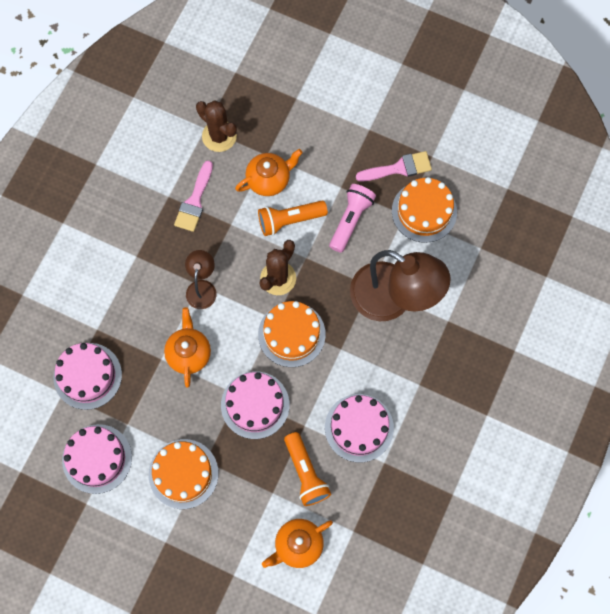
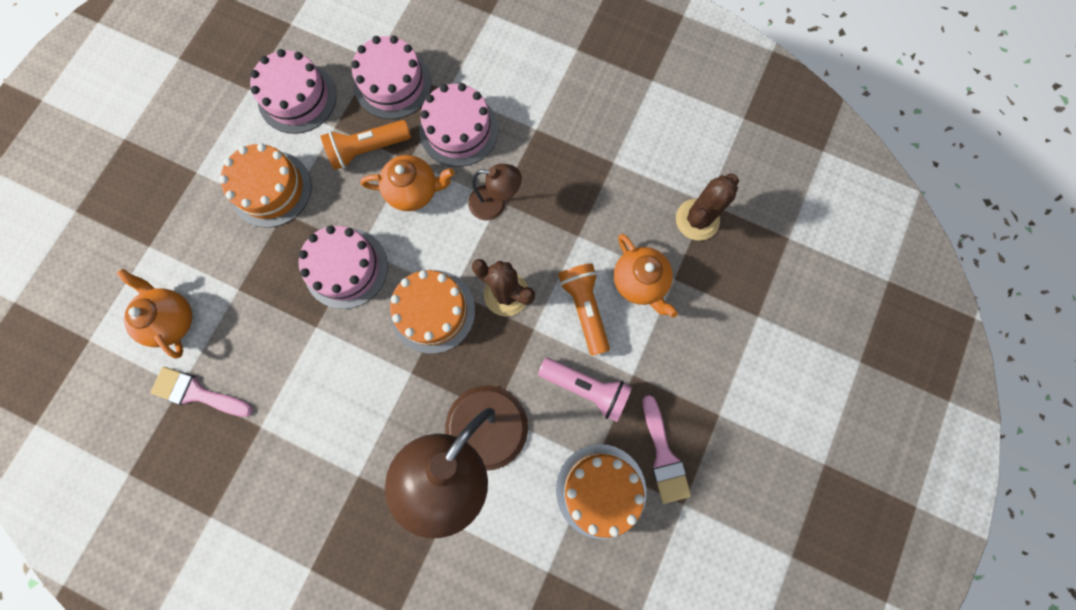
camera: 90 degrees right, 5 degrees up
pink brush [174,161,213,232] -> pink brush moved to [150,367,253,417]
orange flashlight [284,432,331,506] -> orange flashlight moved to [321,120,411,170]
pink cake [325,394,394,462] -> pink cake moved to [419,83,498,167]

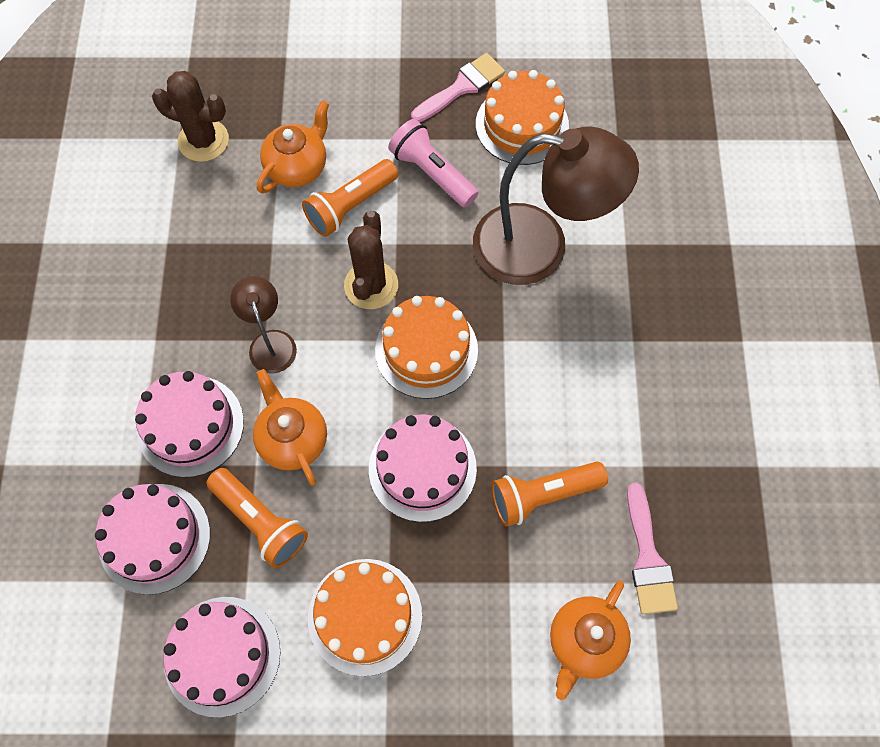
camera: 115 degrees left, 10 degrees down
pink flashlight [538,358,632,422] -> pink flashlight turned 45 degrees counterclockwise [388,119,479,208]
none -> orange flashlight [491,462,608,527]

